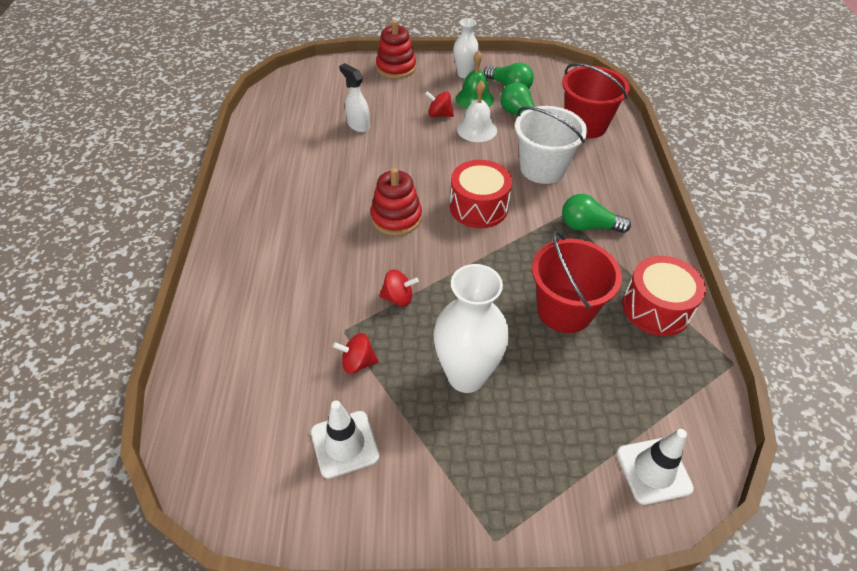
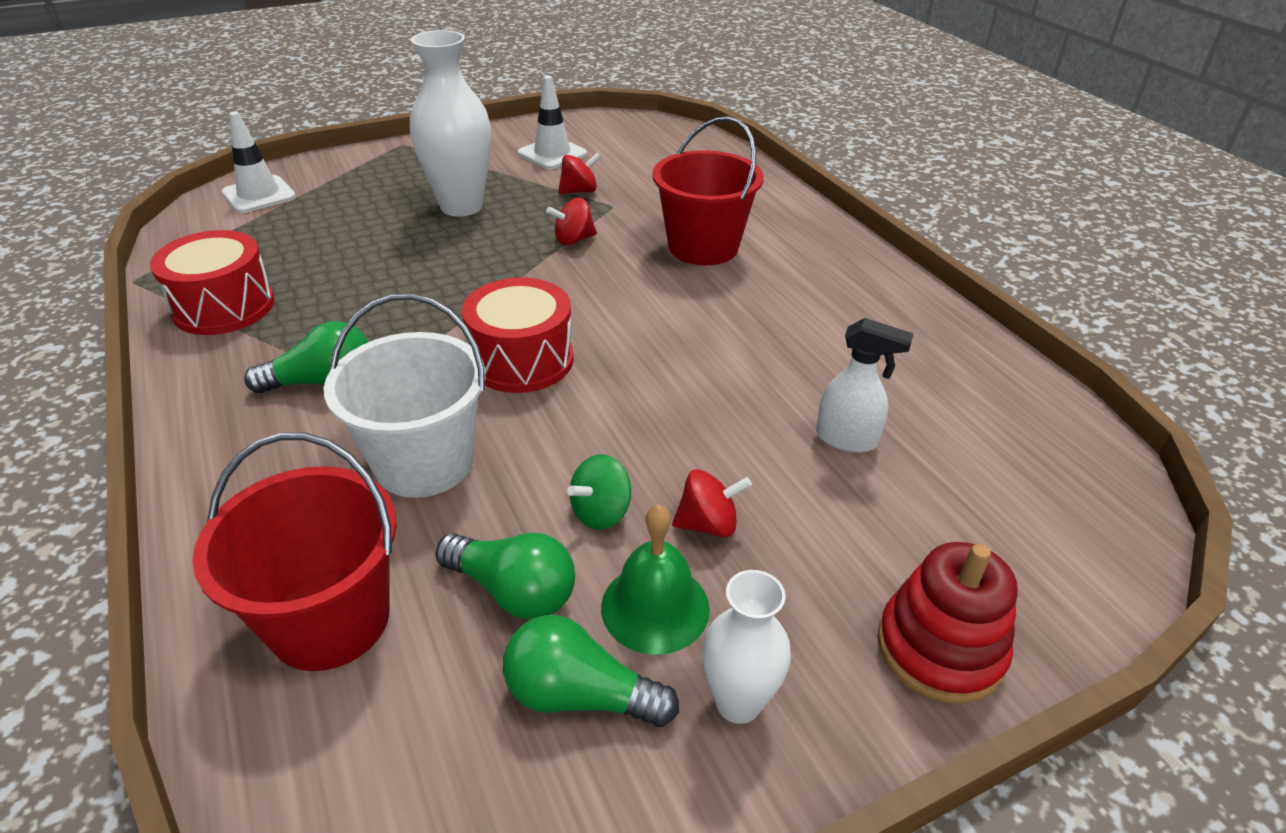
camera: 155 degrees right, 10 degrees down
red stacking toy [370,168,422,236] -> none
white bell [457,81,497,142] -> green spinning top [567,454,631,530]
red bucket [532,230,622,333] -> red bucket moved to [652,116,764,265]

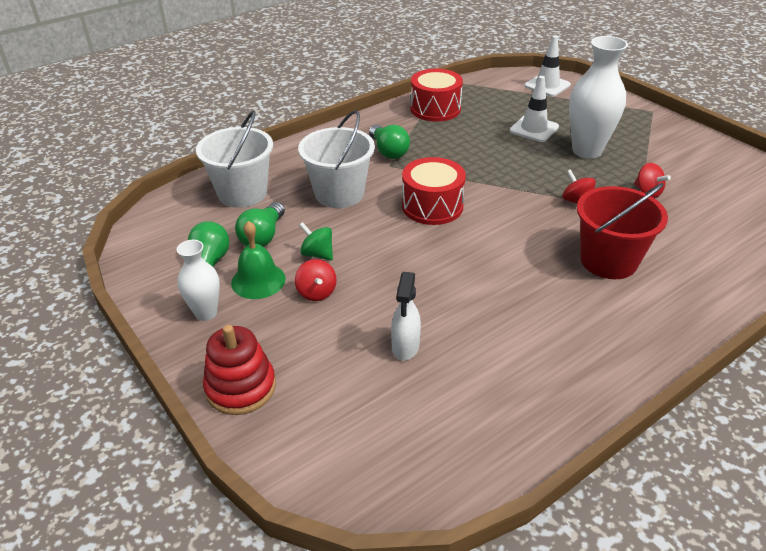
camera: 80 degrees right, 0 degrees up
red bucket [192,433,397,671] -> white bucket [196,110,273,208]
white traffic cone [518,76,587,169] -> white traffic cone moved to [510,76,559,142]

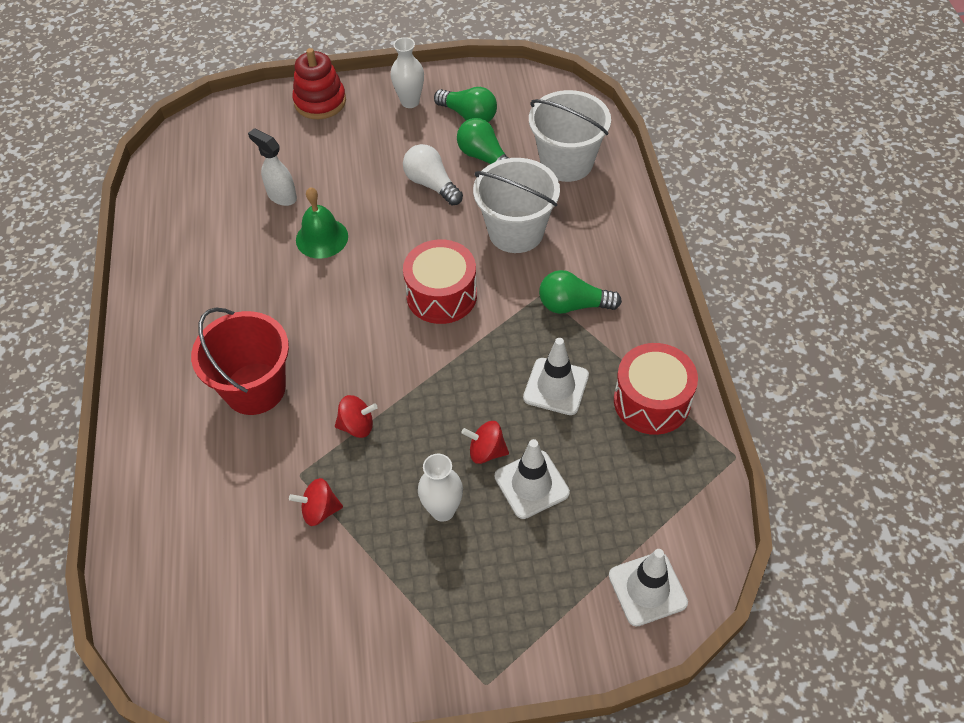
camera: 120 degrees right, 15 degrees up
green bell [231,221,286,299] -> green bell moved to [296,187,348,258]
red spinning top [295,259,337,301] -> red spinning top moved to [462,421,509,464]
green spinning top [299,222,333,261] -> white light bulb [403,144,463,206]
white vase [569,36,628,159] -> white vase [418,454,463,522], size x0.57
none -> white traffic cone [523,338,589,415]

